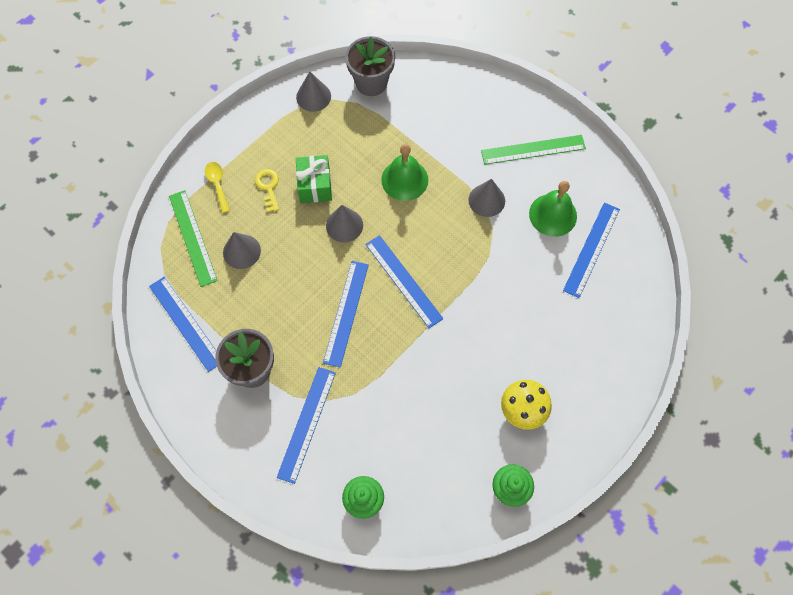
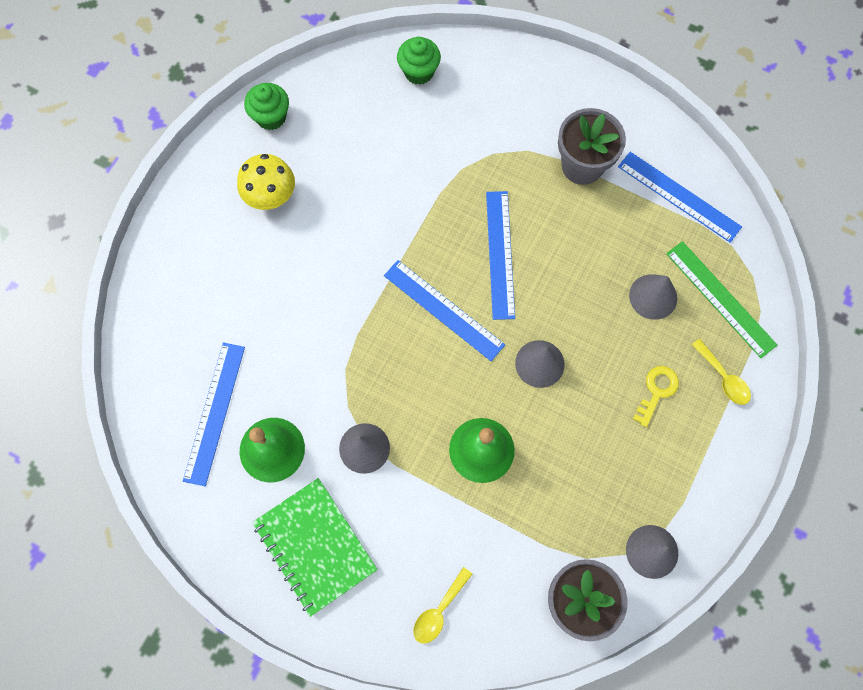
camera: 165 degrees right, 5 degrees up
yellow key [255,169,279,212] -> yellow key turned 120 degrees counterclockwise [633,366,679,427]
blue ruler [277,367,336,484] -> none
green gift [296,155,332,203] -> none
green ruler [481,135,586,165] -> green notebook [252,478,378,617]
none -> yellow spoon [413,567,472,643]

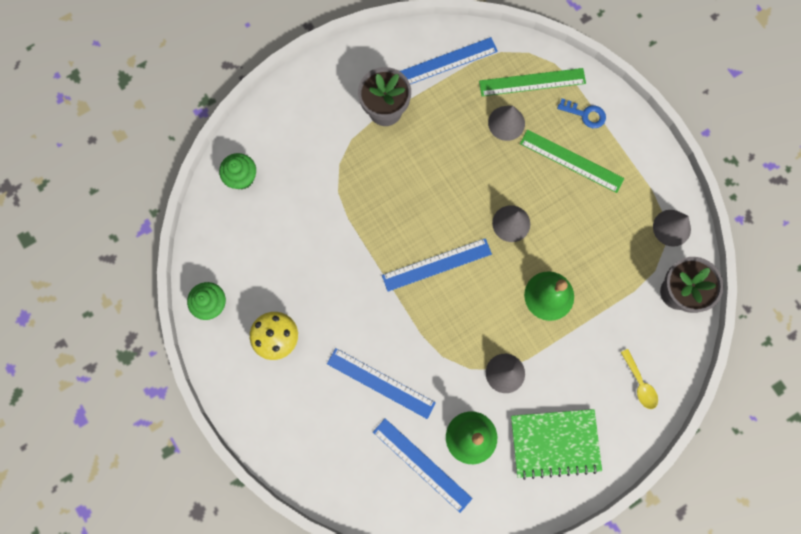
camera: 60 degrees left, 5 degrees up
blue ruler [486,191,515,320] -> blue ruler moved to [327,348,436,419]
yellow key [633,366,679,427] -> green ruler [520,129,624,193]
yellow spoon [692,339,751,405] -> blue key [557,98,606,128]

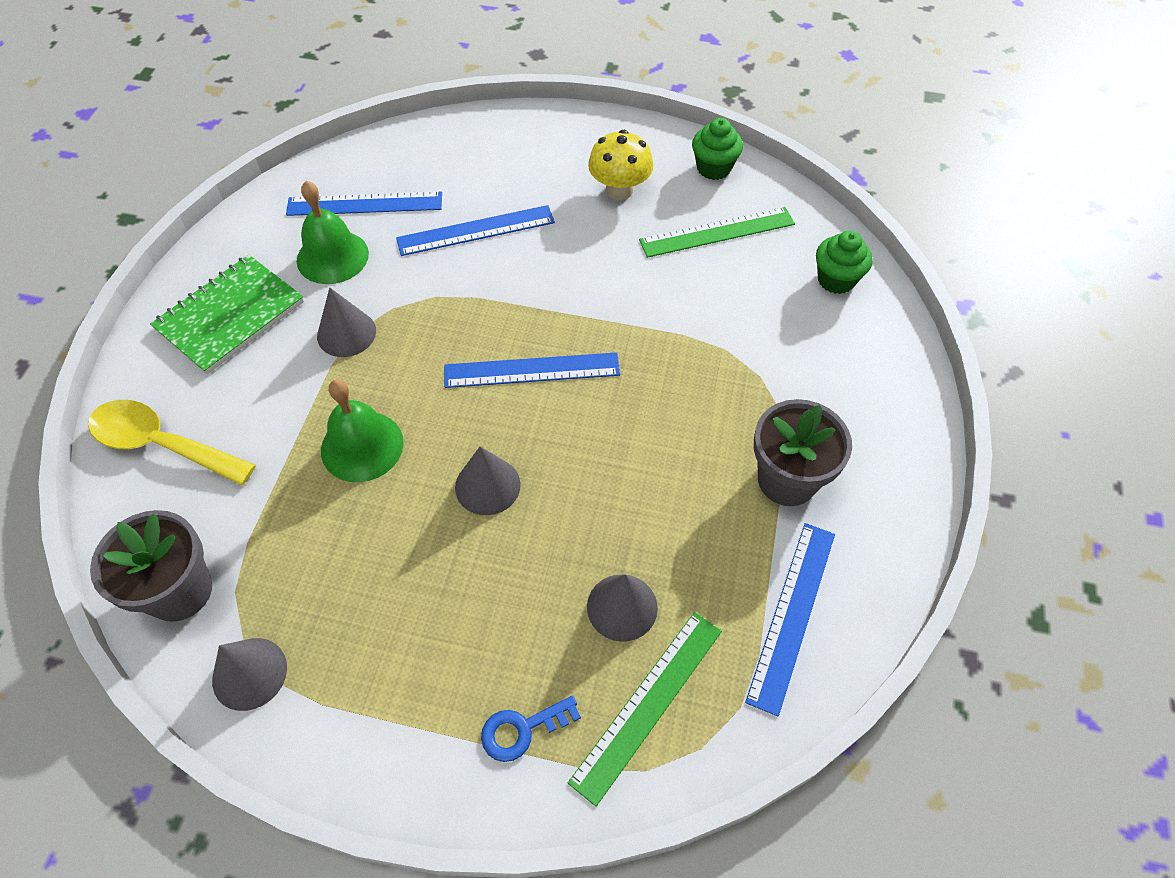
camera: 135 degrees right, 20 degrees down
blue ruler [382,238,492,292] -> blue ruler turned 60 degrees clockwise [444,352,620,388]
green ruler [520,129,624,193] -> green ruler moved to [639,207,795,258]
yellow spoon [621,349,658,409] -> yellow spoon [88,400,256,486], size x1.79

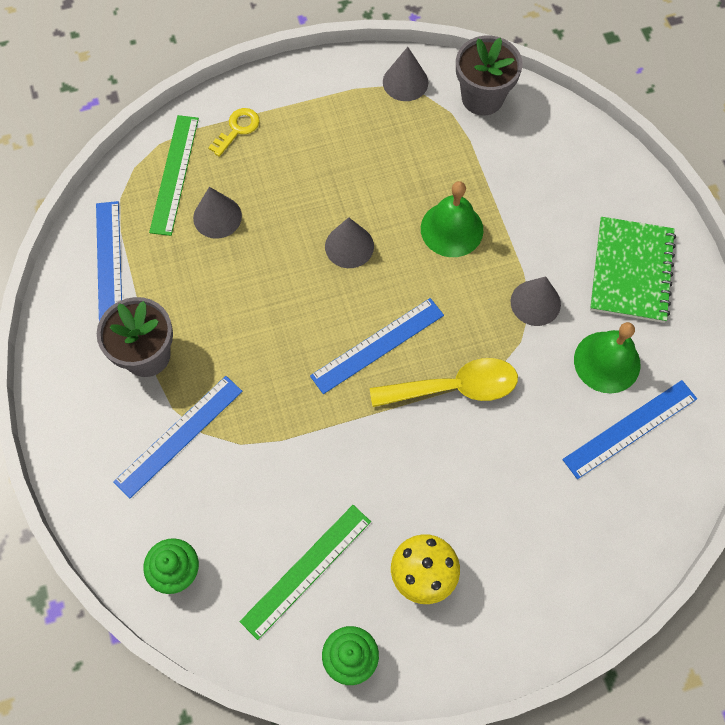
camera: 150 degrees right, 10 degrees up
yellow spoon [88,400,256,486] -> yellow spoon moved to [370,358,518,407]
blue ruler [396,205,555,256] -> blue ruler moved to [113,376,243,499]
blue key [481,695,581,762] -> yellow key [208,108,260,157]

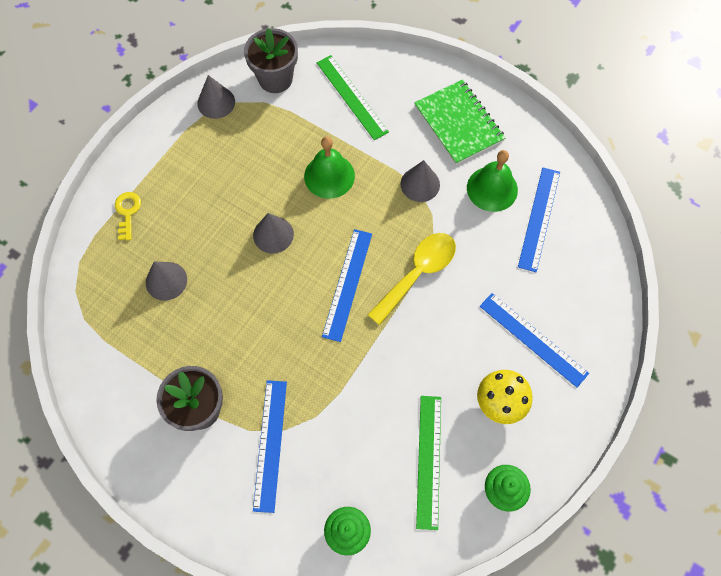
camera: 40 degrees left, 0 degrees up
blue ruler [96,201,122,321] -> blue ruler moved to [480,293,589,388]
green ruler [149,115,199,236] -> green ruler moved to [317,55,389,140]

